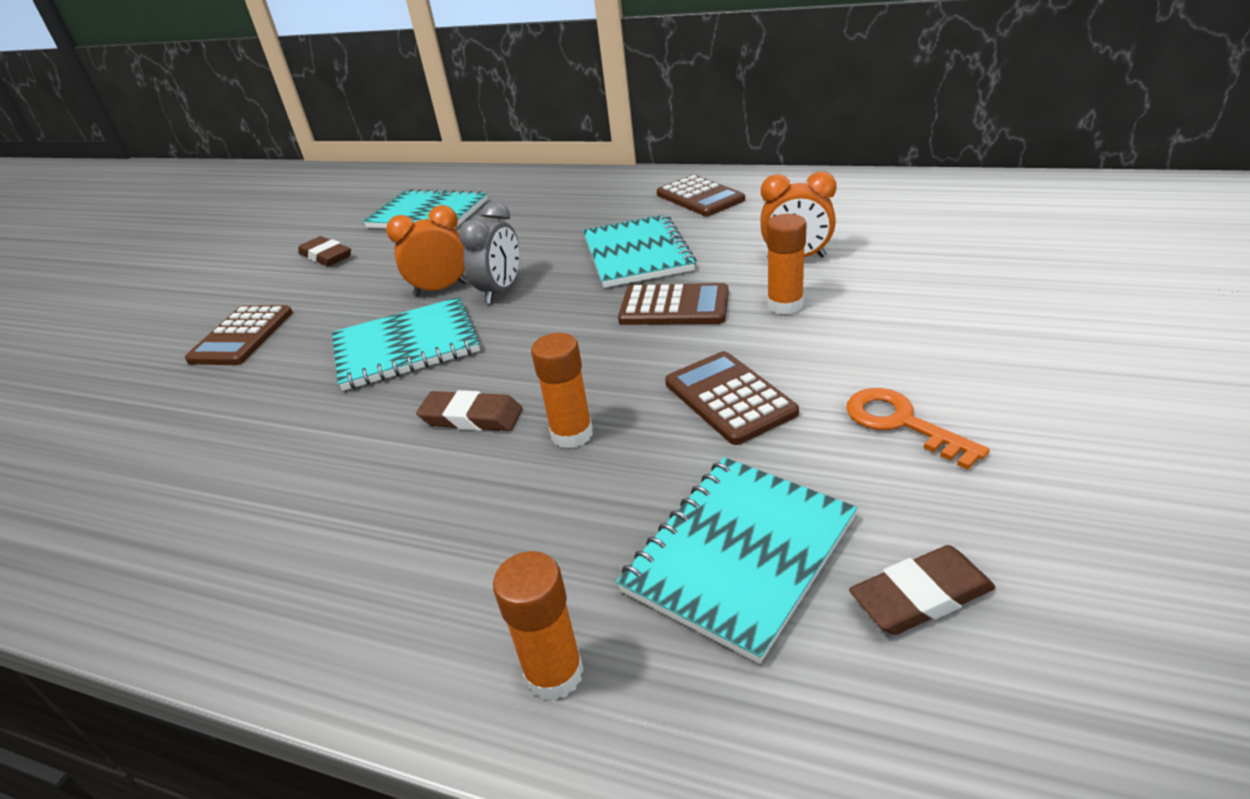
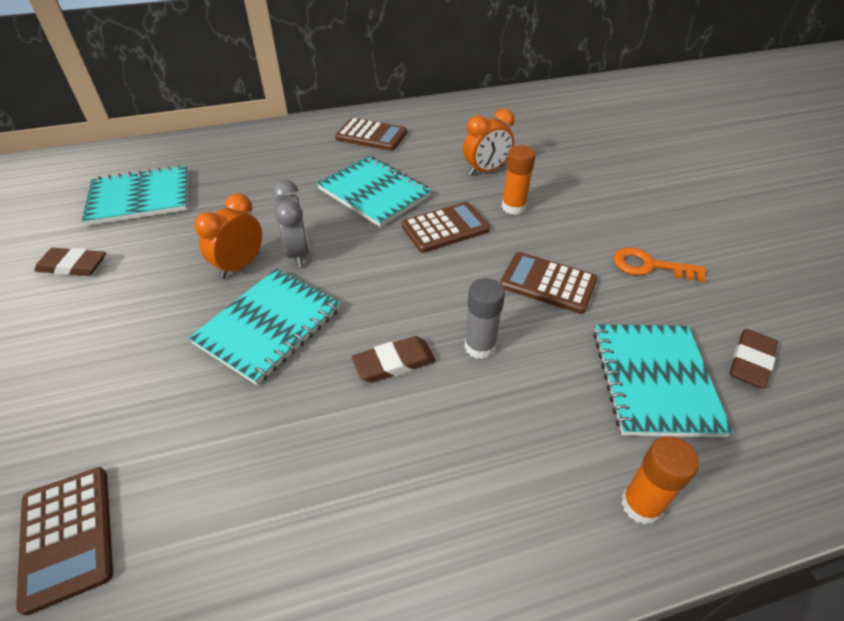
camera: 40 degrees left, 10 degrees up
brown calculator [185,305,293,365] -> brown calculator moved to [16,467,113,616]
orange glue stick [531,333,593,449] -> grey glue stick [464,278,505,359]

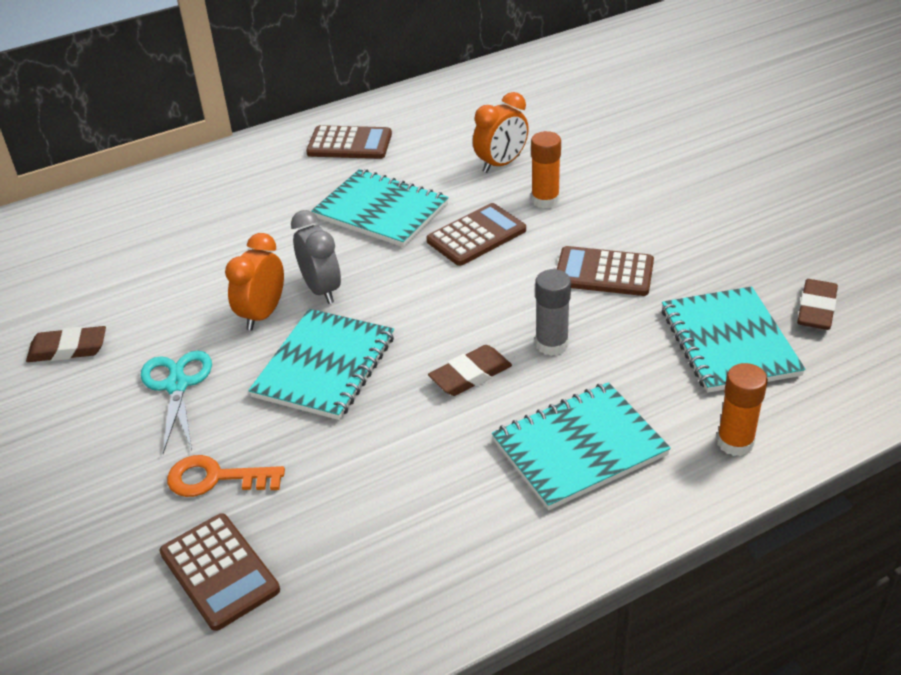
camera: 10 degrees left, 5 degrees down
turquoise notebook [82,165,188,226] -> turquoise notebook moved to [492,382,671,510]
orange key [613,247,706,282] -> orange key moved to [167,455,285,497]
none -> turquoise scissors [141,351,212,454]

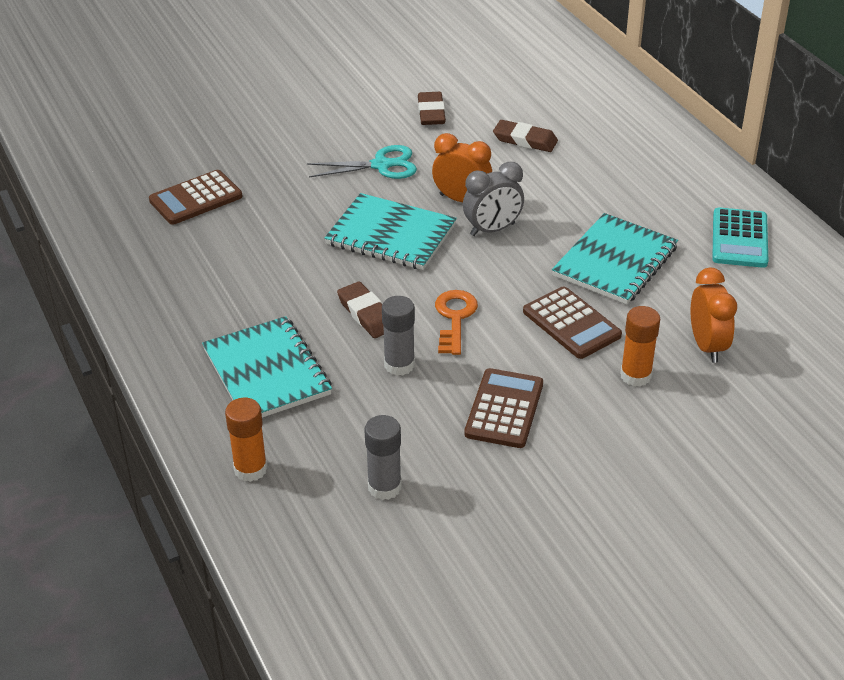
camera: 90 degrees right, 0 degrees up
orange key [167,455,285,497] -> orange key moved to [435,290,478,355]
brown calculator [306,125,392,159] -> turquoise calculator [712,207,768,268]
orange clock [473,92,529,173] -> orange clock turned 150 degrees counterclockwise [690,268,737,363]
turquoise notebook [662,286,805,393] -> grey glue stick [365,415,402,500]
brown eraser [797,279,838,330] -> brown eraser moved to [493,120,558,152]

